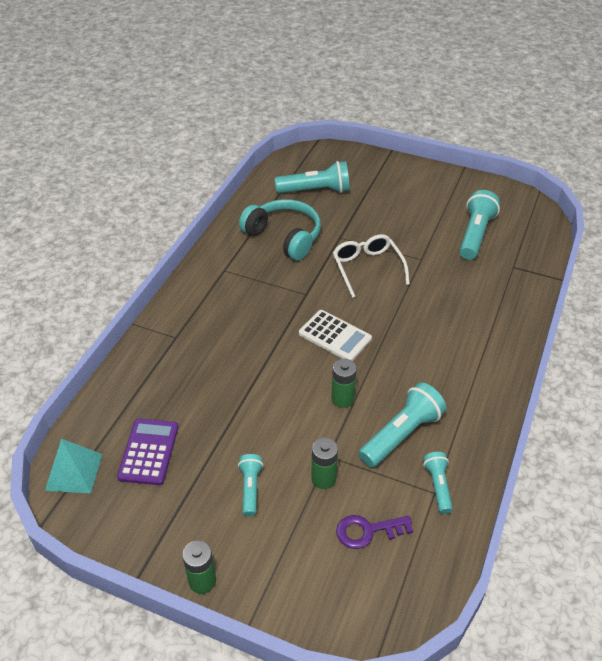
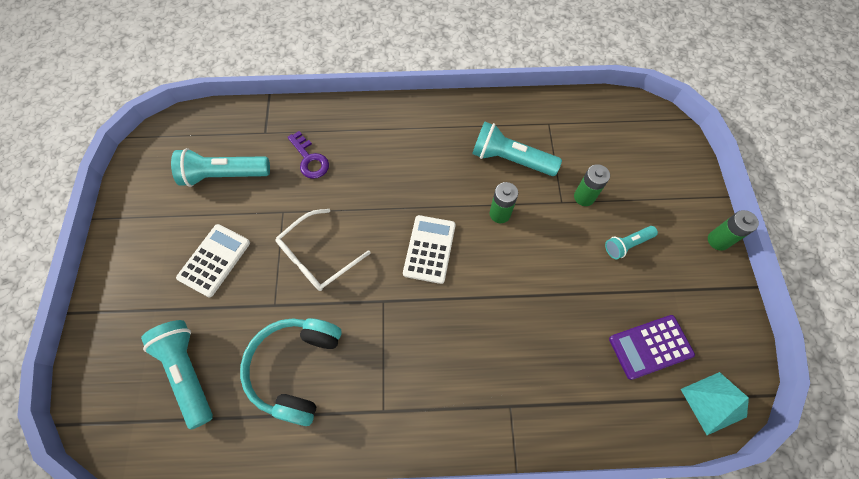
camera: 115 degrees left, 20 degrees up
purple key [336,515,413,549] -> purple key moved to [288,131,329,179]
turquoise flashlight [423,452,453,514] -> none
none -> white calculator [176,224,250,297]

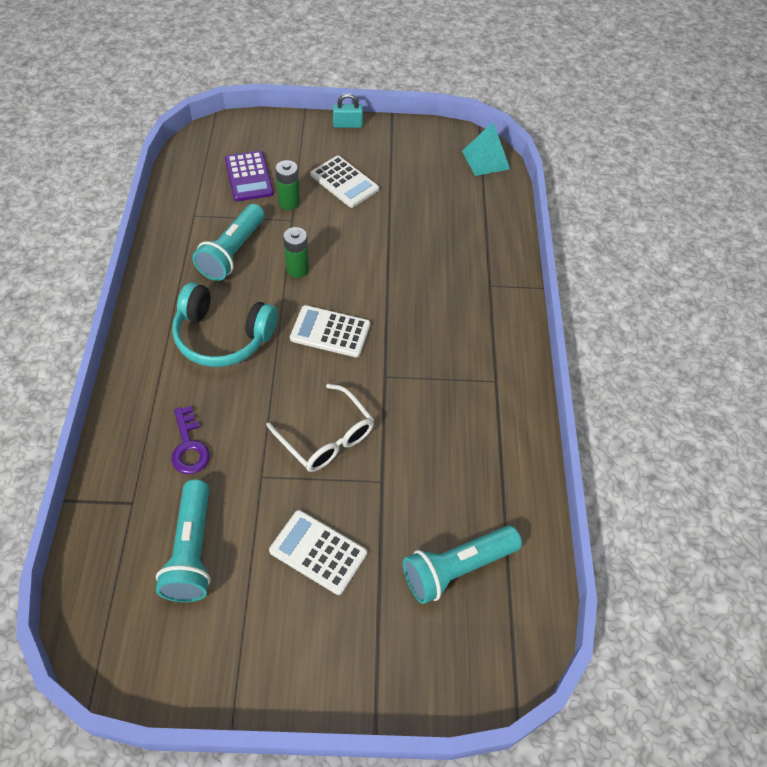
camera: 90 degrees left, 10 degrees down
turquoise headphones [240,318,342,426] -> turquoise headphones moved to [172,282,278,367]
purple key [288,131,329,179] -> purple key turned 105 degrees clockwise [171,406,210,474]
turquoise flashlight [605,226,658,259] -> white calculator [310,156,379,208]
purple calculator [609,315,695,380] -> purple calculator moved to [225,151,274,201]
green battery [708,210,759,251] -> turquoise padlock [333,93,363,128]

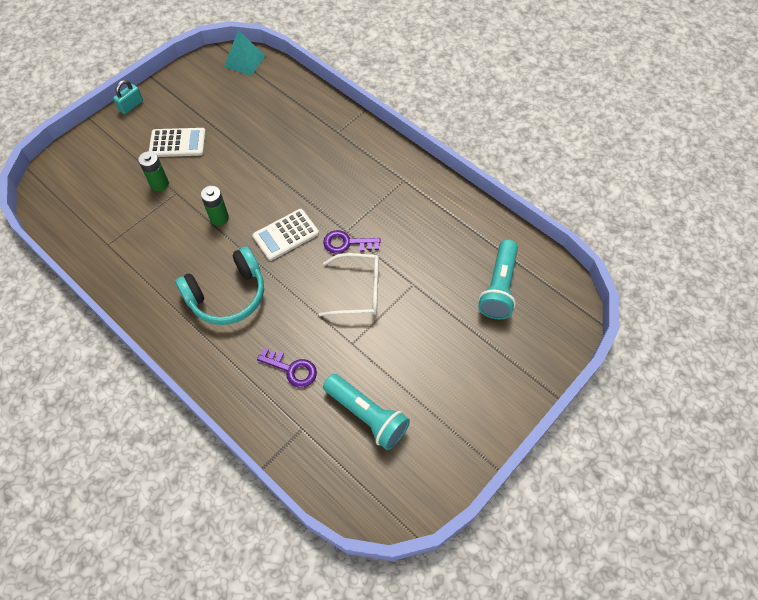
camera: 45 degrees left, 5 degrees up
turquoise flashlight [193,204,265,281] -> none
purple calculator [225,151,274,201] -> none
white calculator [269,510,367,595] -> none
none -> purple key [323,230,381,254]

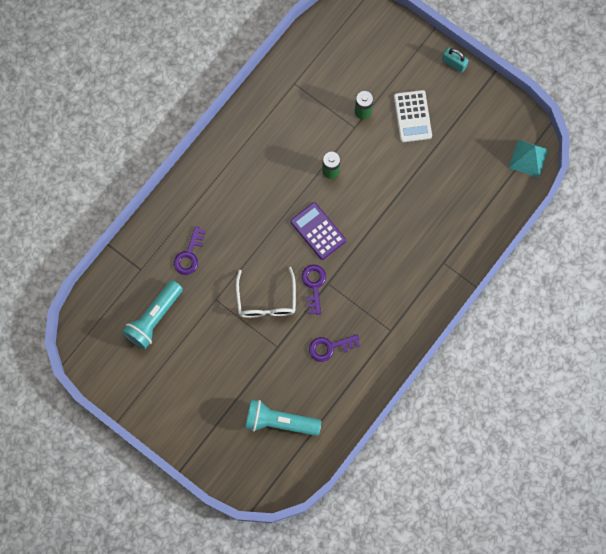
camera: 85 degrees right, 15 degrees up
turquoise headphones [175,247,264,325] -> none
white calculator [252,209,319,261] -> purple calculator [290,202,346,260]
none -> purple key [309,335,360,362]

